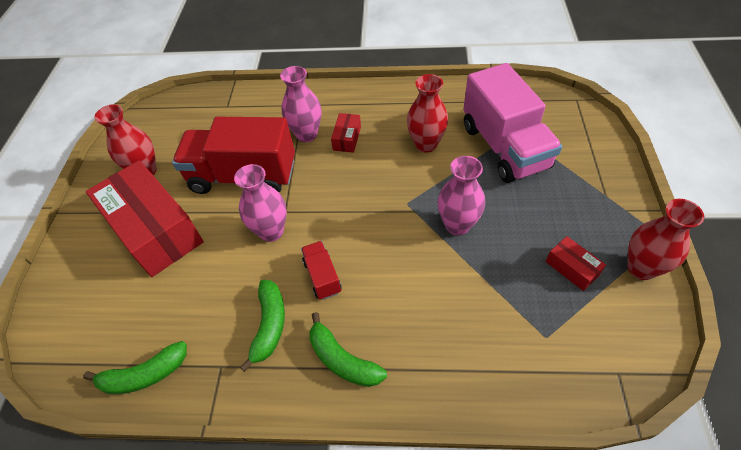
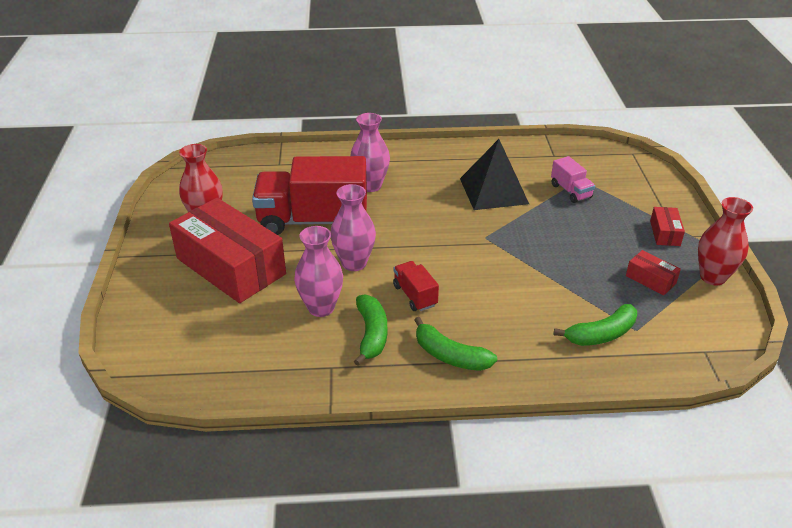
camera: 10 degrees left, 15 degrees down
green banana [83,341,187,394] -> green banana moved to [554,304,637,346]
red box [331,113,361,153] -> red box moved to [650,207,685,246]
red vase [407,74,448,153] -> black pyramid [460,139,529,210]
pink vase [437,156,485,235] -> pink vase moved to [294,226,343,317]
pink truck [463,63,562,183] -> pink truck [551,156,595,203], size x0.45

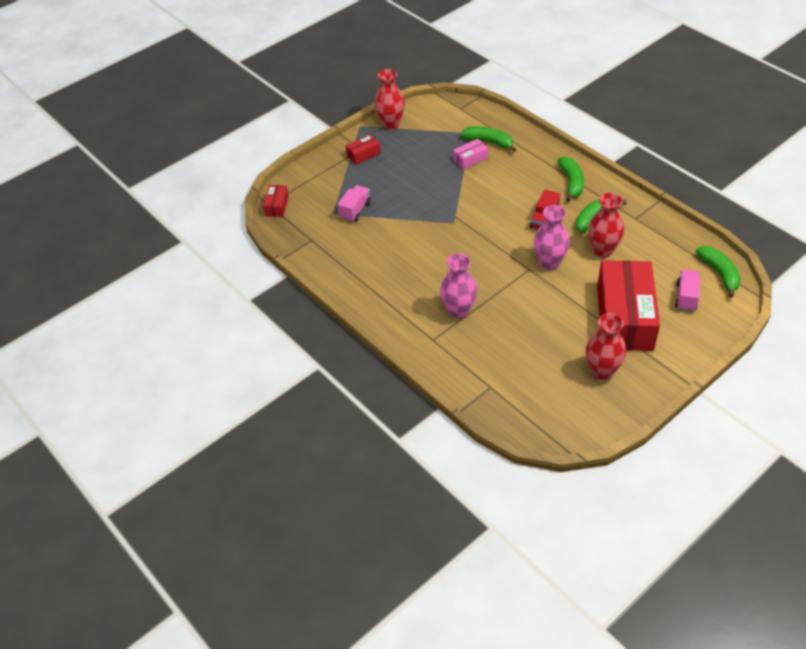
camera: 125 degrees left, 10 degrees up
red truck [252,156,367,235] -> none
pink vase [294,226,343,317] -> red vase [588,193,624,258]
black pyramid [460,139,529,210] -> none
red box [626,250,681,295] -> red box moved to [263,185,289,217]
none -> pink box [453,139,488,169]
none -> pink truck [675,269,700,311]
none -> green banana [696,246,741,298]

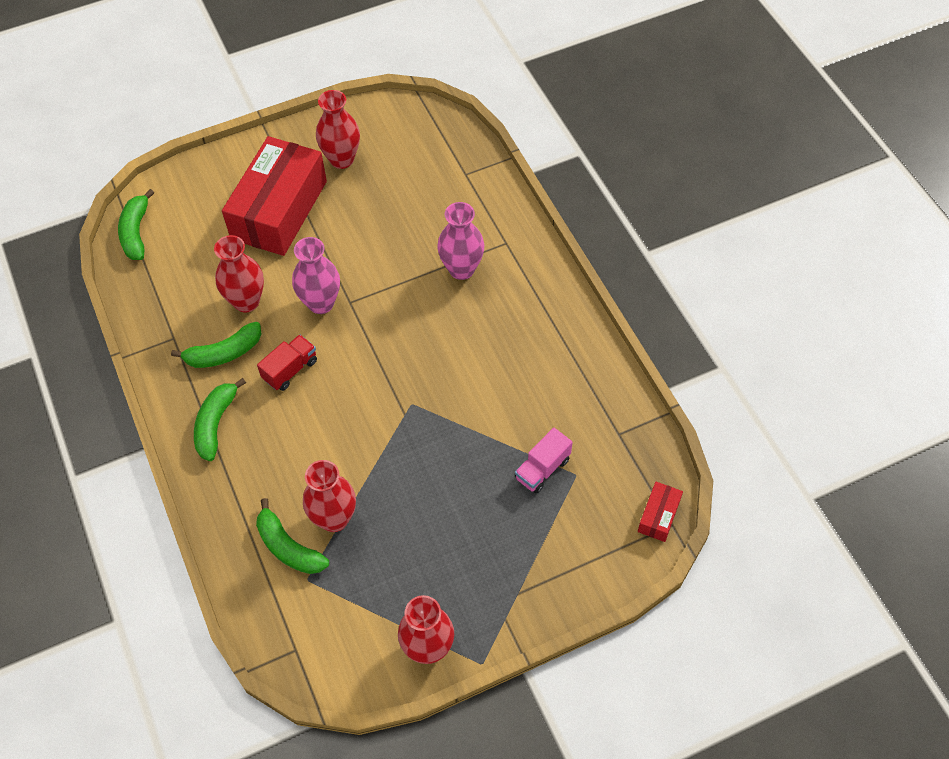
camera: 165 degrees left, 10 degrees up
red box [346,134,381,165] -> none
pink box [453,139,488,169] -> red vase [303,460,356,532]
pink truck [675,269,700,311] -> none

